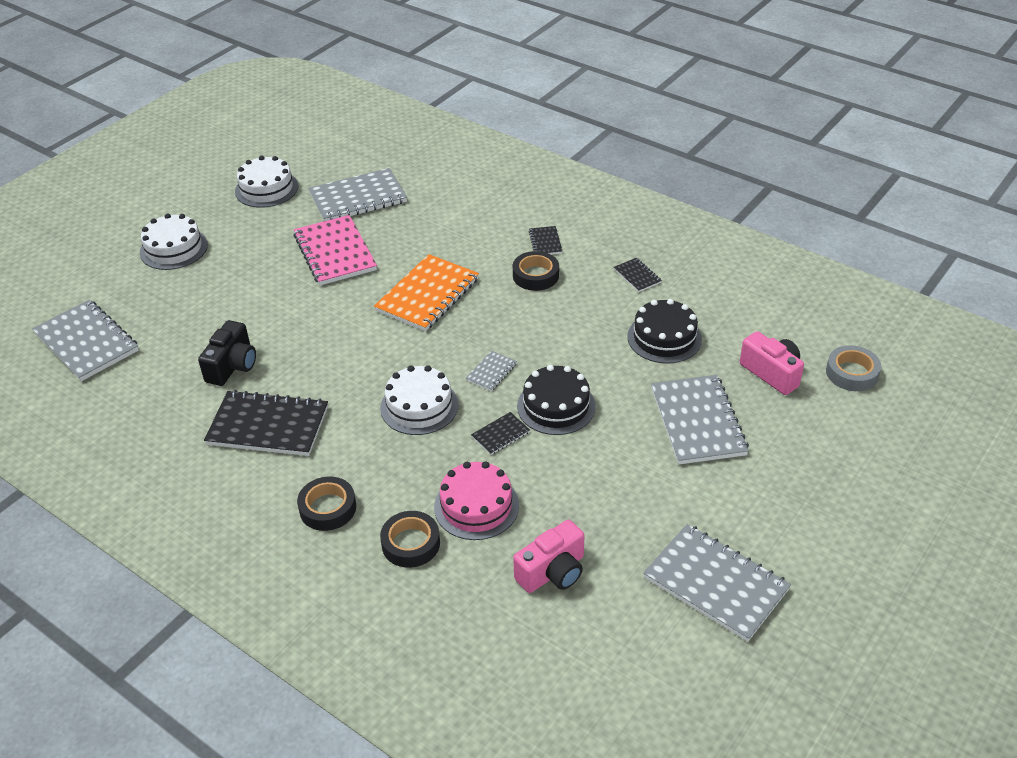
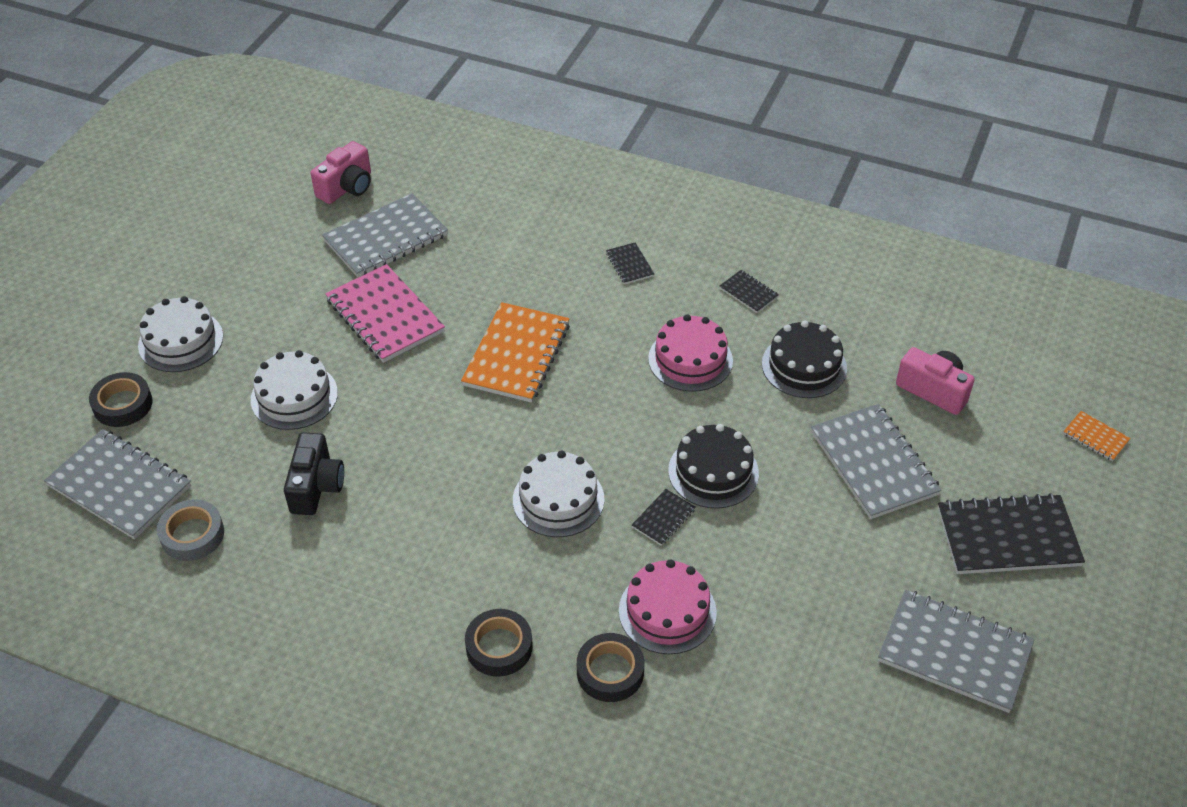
camera: 15 degrees left, 5 degrees up
black notebook [204,390,328,456] -> black notebook moved to [938,493,1085,574]
white cake [235,156,298,208] -> white cake moved to [251,350,338,430]
grey notebook [466,351,517,391] -> none
black tape [513,251,559,291] -> black tape moved to [89,372,153,427]
pink camera [513,520,585,593] -> pink camera moved to [311,141,371,204]
grey tape [826,345,881,391] -> grey tape moved to [157,499,224,561]
none -> pink cake [648,314,733,392]
none -> orange notebook [1063,411,1131,461]

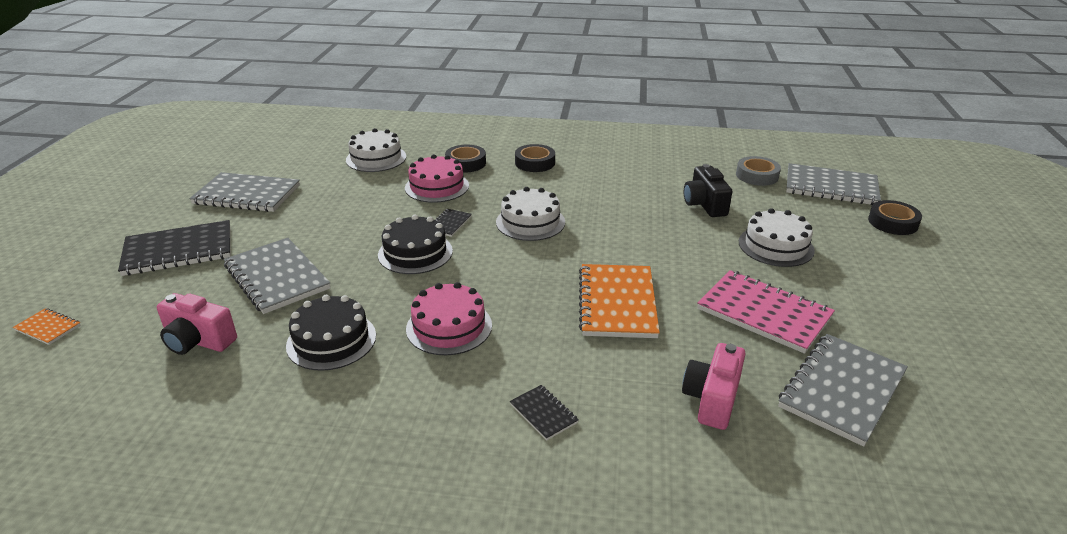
camera: 165 degrees right, 15 degrees down
white cake [138,296,223,372] -> white cake moved to [346,128,406,172]
pink camera [311,141,371,204] -> pink camera moved to [682,343,745,430]
black notebook [720,270,779,313] -> none

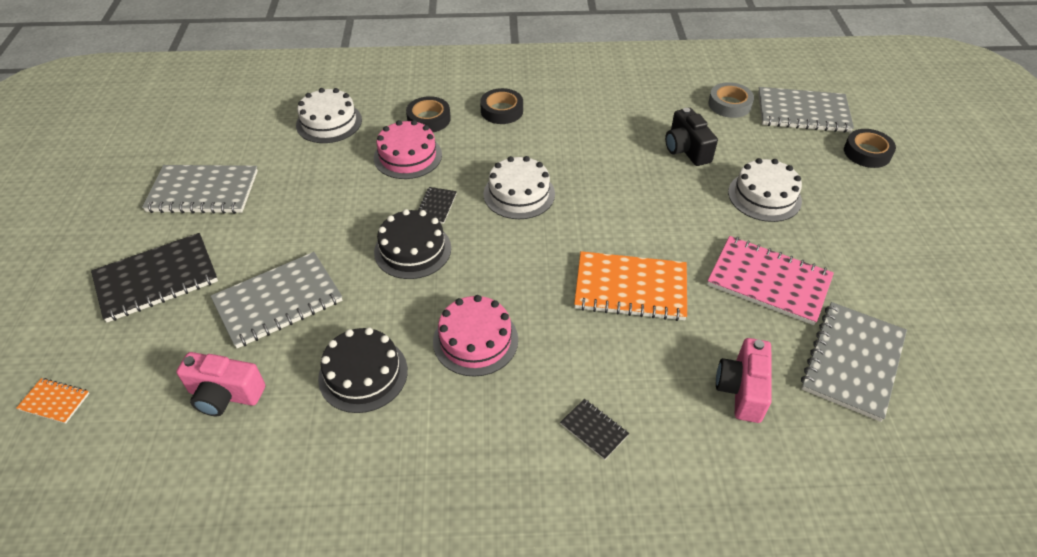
camera: 10 degrees left, 15 degrees up
grey notebook [224,238,330,314] -> grey notebook turned 75 degrees counterclockwise [211,252,342,348]
orange notebook [579,264,660,338] -> orange notebook turned 75 degrees counterclockwise [574,251,687,321]

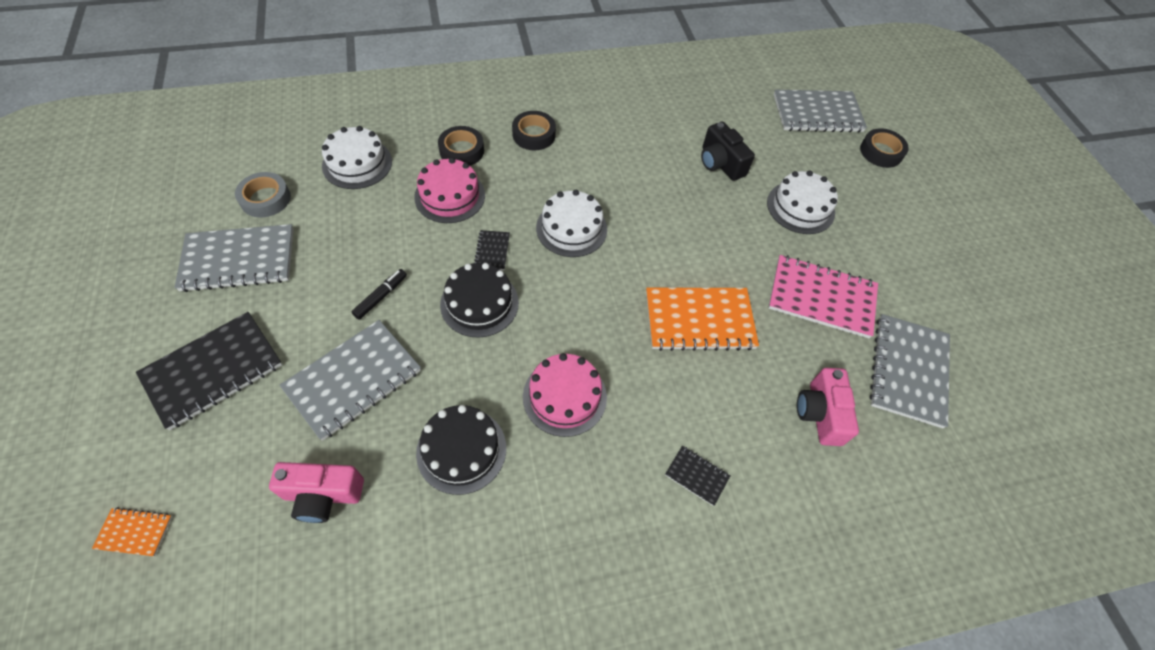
camera: 15 degrees left, 10 degrees up
grey tape [708,82,754,118] -> grey tape moved to [235,172,291,218]
none -> black marker [351,269,407,320]

